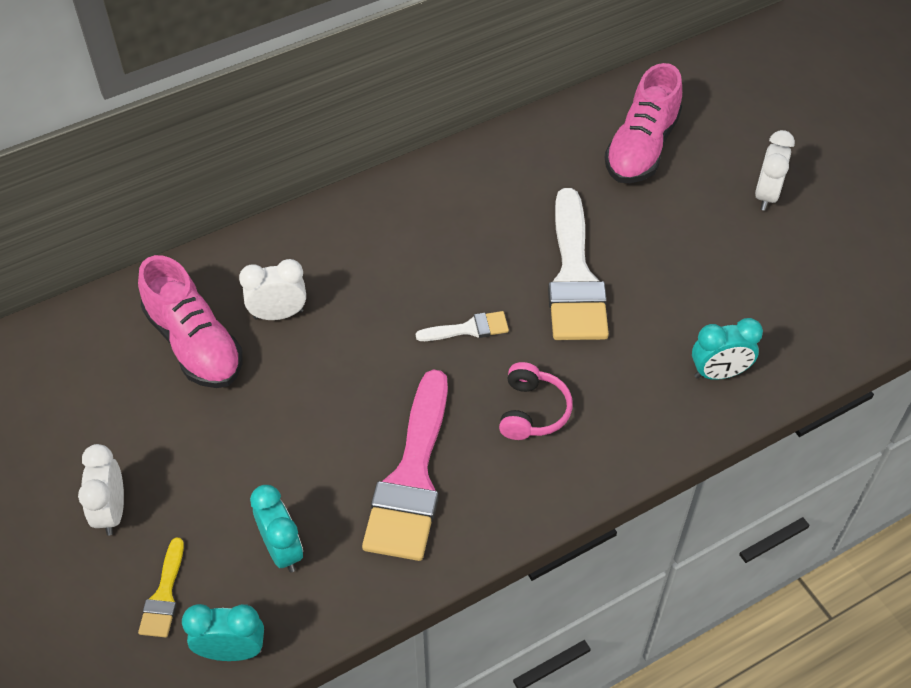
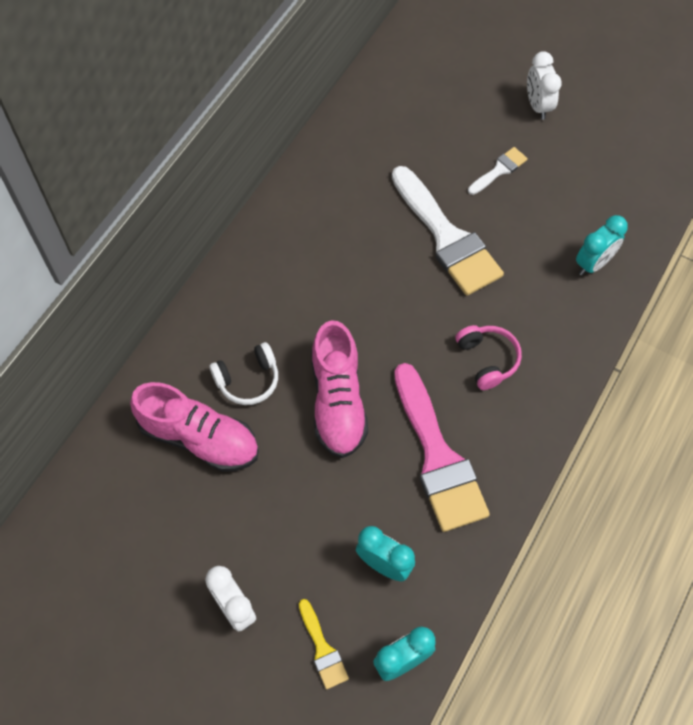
camera: 30 degrees left, 10 degrees up
white clock [239,259,306,320] -> white headphones [209,342,278,405]
white brush [416,311,509,341] -> white brush moved to [468,147,528,195]
pink shoe [605,63,682,183] -> pink shoe moved to [311,320,368,458]

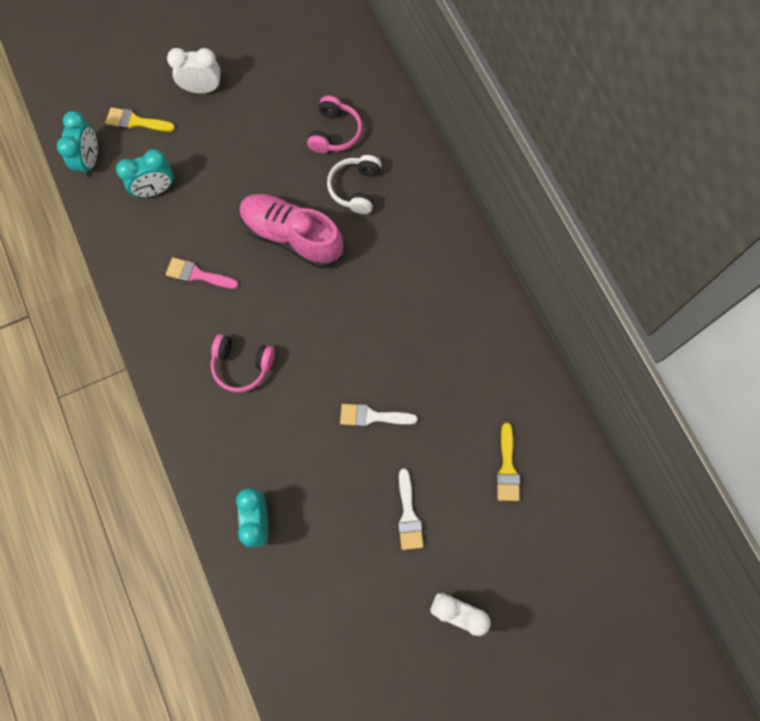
camera: 125 degrees right, 10 degrees up
pink shoe [130,382,259,472] -> pink headphones [307,96,362,153]
white brush [392,166,504,296] -> white brush [340,404,418,427], size x0.46
pink brush [394,363,490,532] -> pink brush [166,257,239,289], size x0.46
none -> yellow brush [497,423,520,501]

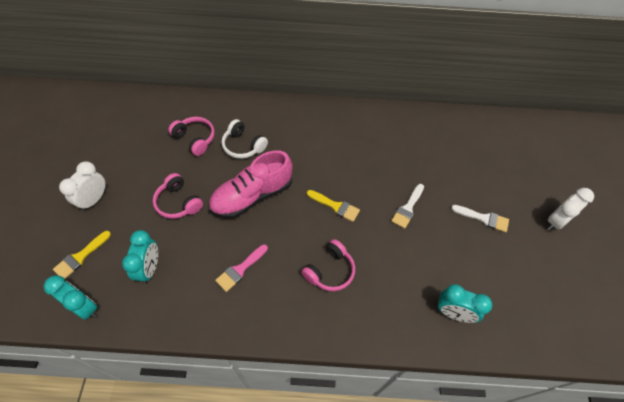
camera: 65 degrees left, 15 degrees down
yellow brush [497,423,520,501] -> yellow brush moved to [307,190,360,222]
none -> pink headphones [153,173,203,219]

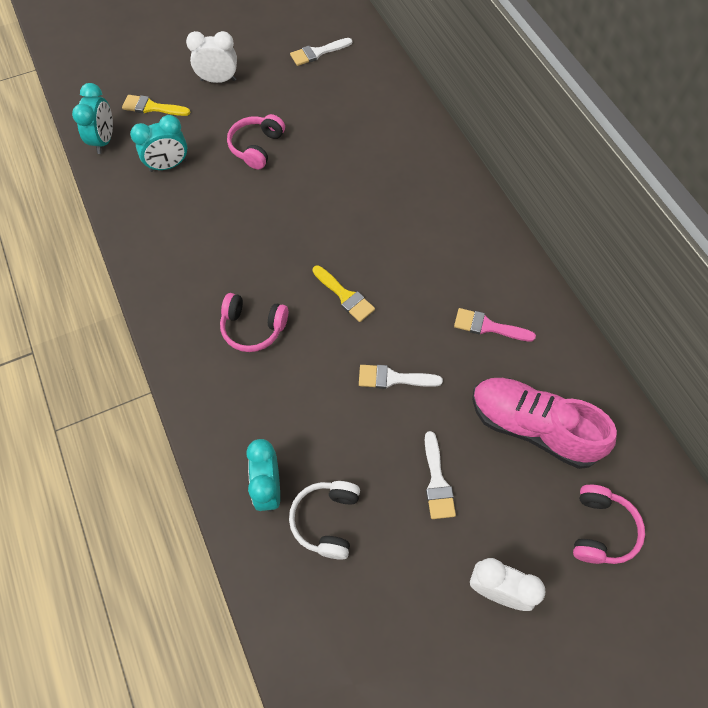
camera: 65 degrees right, 5 degrees up
pink headphones [168,117,215,156] -> pink headphones moved to [573,485,645,564]
pink shoe [209,150,293,218] -> pink shoe moved to [472,378,617,469]
pink brush [215,244,268,292] -> pink brush moved to [454,308,536,341]
white headphones [222,119,268,159] -> white headphones moved to [289,481,360,560]
yellow brush [307,190,360,222] -> yellow brush turned 45 degrees counterclockwise [313,265,375,322]
none -> white brush [290,38,352,66]

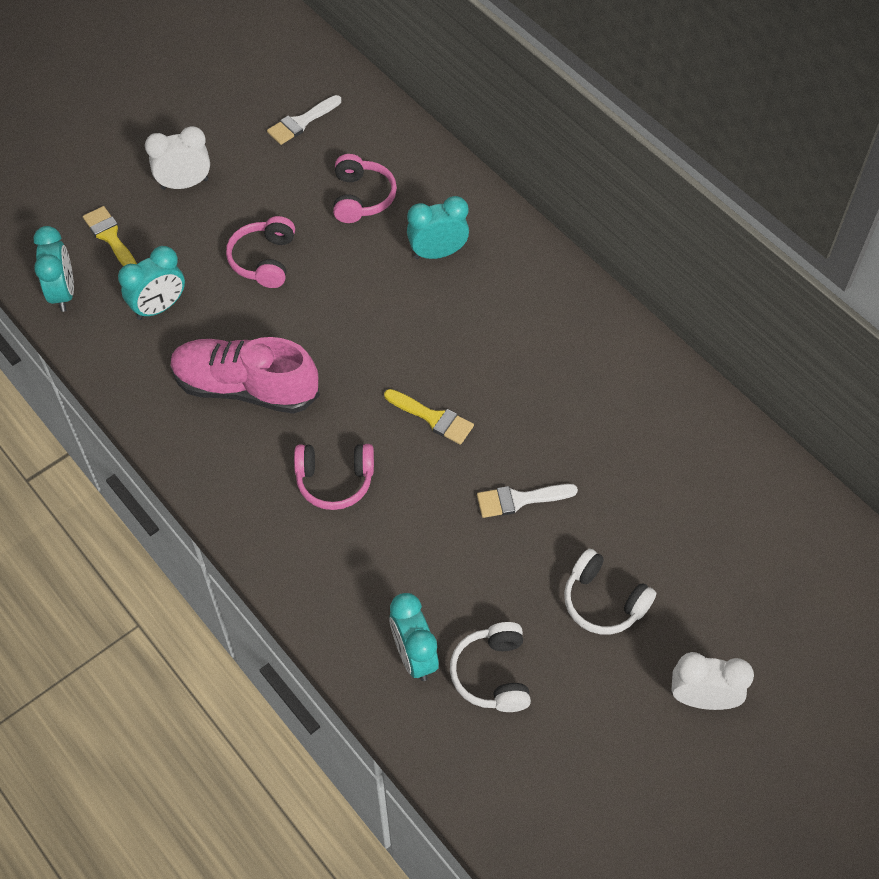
camera: 15 degrees left, 5 degrees down
yellow brush [122,95,190,116] -> yellow brush turned 60 degrees clockwise [83,206,137,266]
white brush [425,431,456,519] -> white headphones [564,548,656,634]
pink brush [454,308,536,341] -> none
pink shoe [472,378,617,469] -> pink shoe moved to [170,337,320,414]
pink headphones [573,485,645,564] -> pink headphones moved to [333,154,397,223]
none -> turquoise clock [407,196,469,259]

